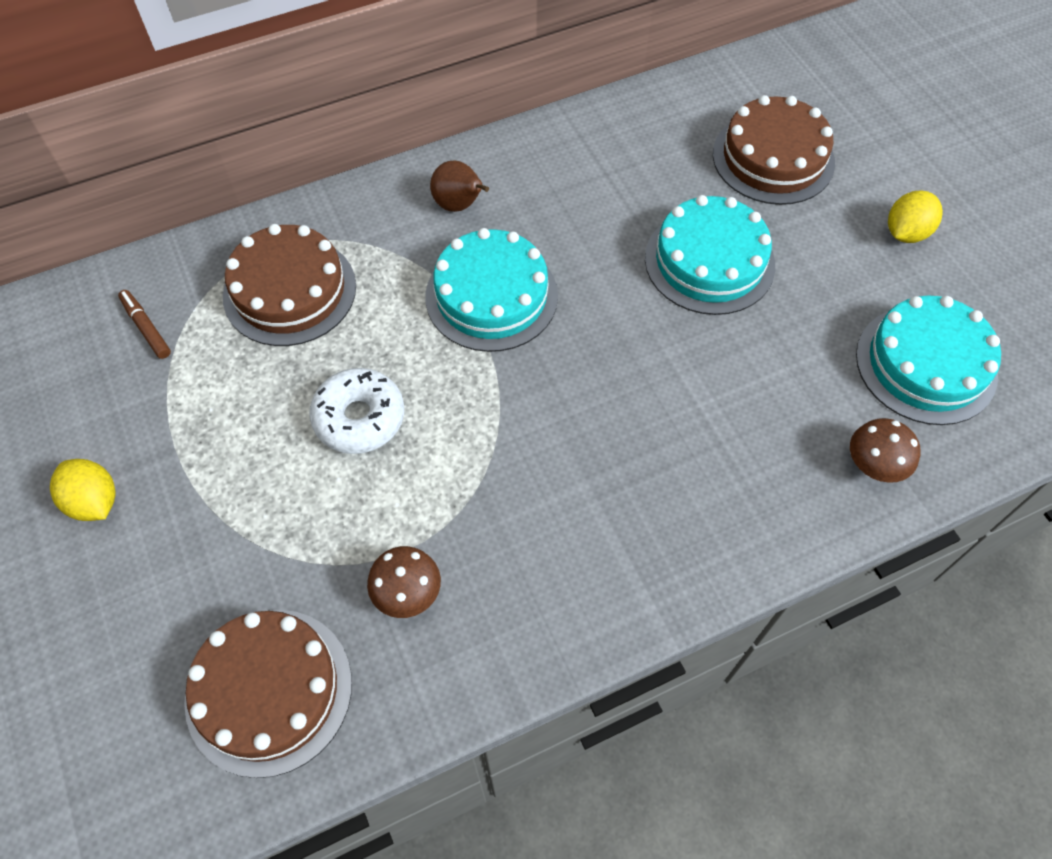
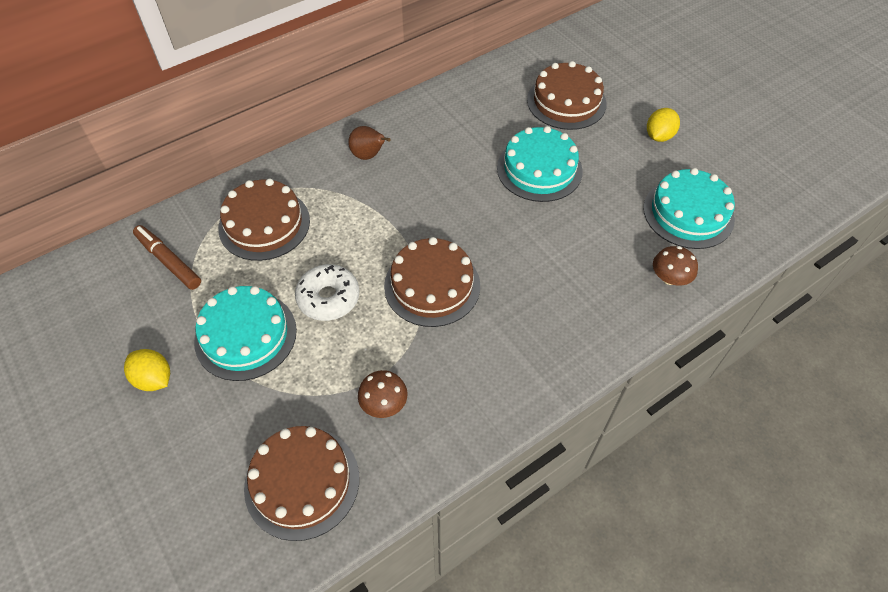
camera: 10 degrees left, 5 degrees down
brown marker [118,290,171,359] -> brown marker [133,225,201,290], size x1.55
turquoise cake [425,228,558,352] -> turquoise cake moved to [194,286,297,381]
none -> brown cake [384,237,480,327]

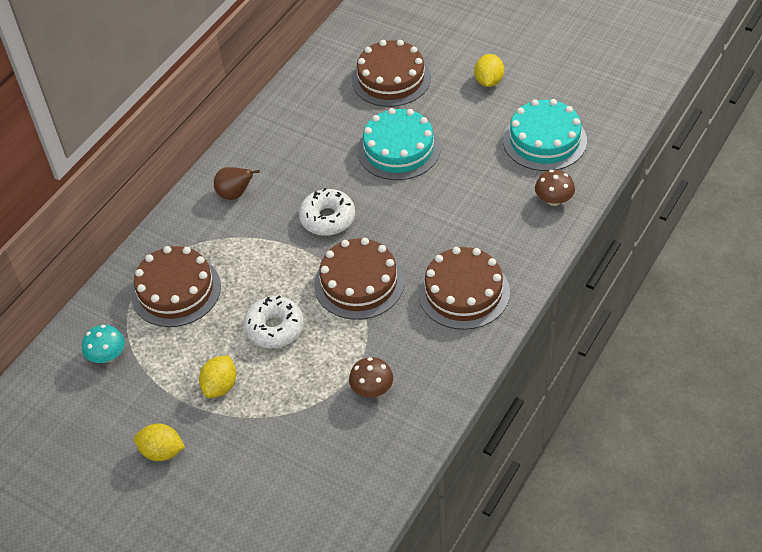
camera: 20 degrees left, 5 degrees down
brown marker [133,225,201,290] -> turquoise mushroom [82,325,125,363]
turquoise cake [194,286,297,381] -> yellow lemon [199,355,236,398]
brown cake [244,426,359,541] -> brown cake moved to [418,247,510,330]
none -> white donut [299,188,355,236]

